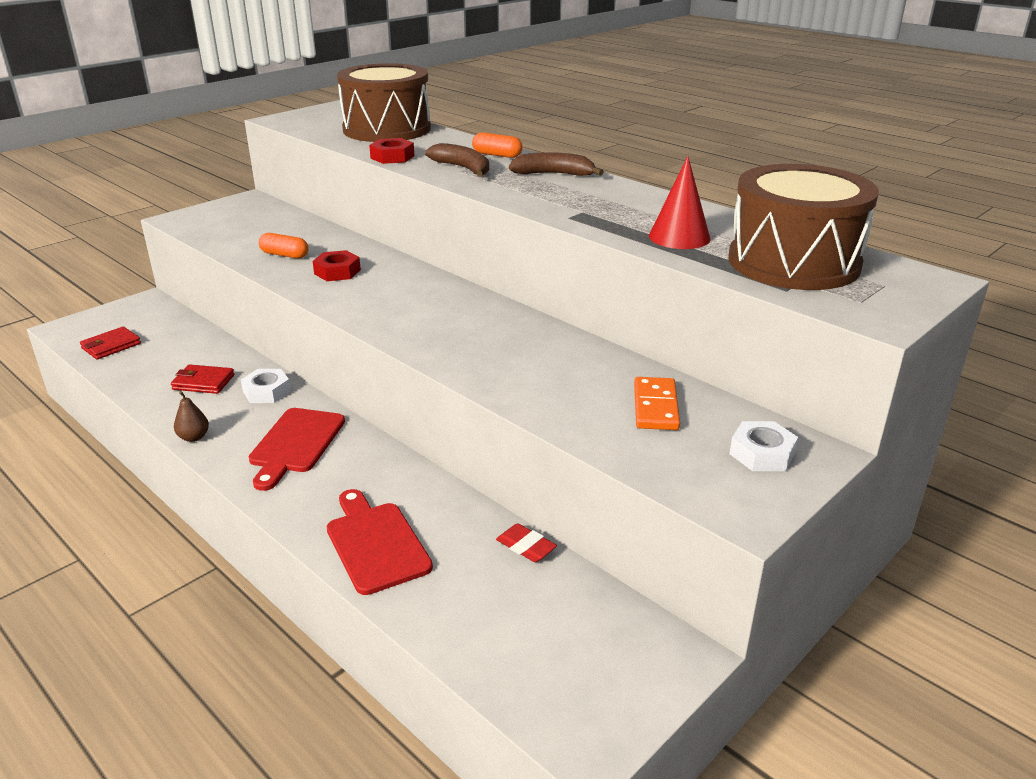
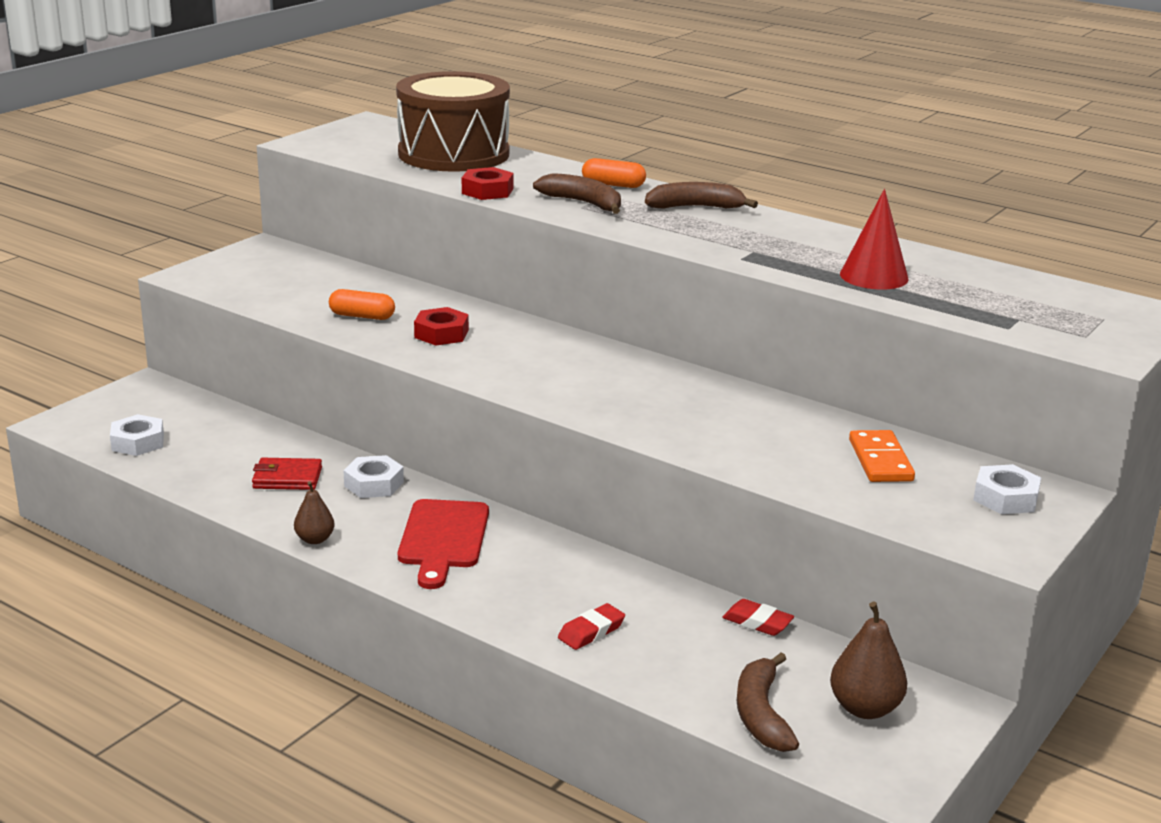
camera: 10 degrees left, 5 degrees down
red wallet [80,326,141,359] -> white nut [110,414,164,456]
red cutting board [326,489,433,595] -> red eraser [558,603,625,650]
brown drum [728,164,879,290] -> none
none -> brown banana [737,653,799,752]
none -> brown pear [830,602,907,719]

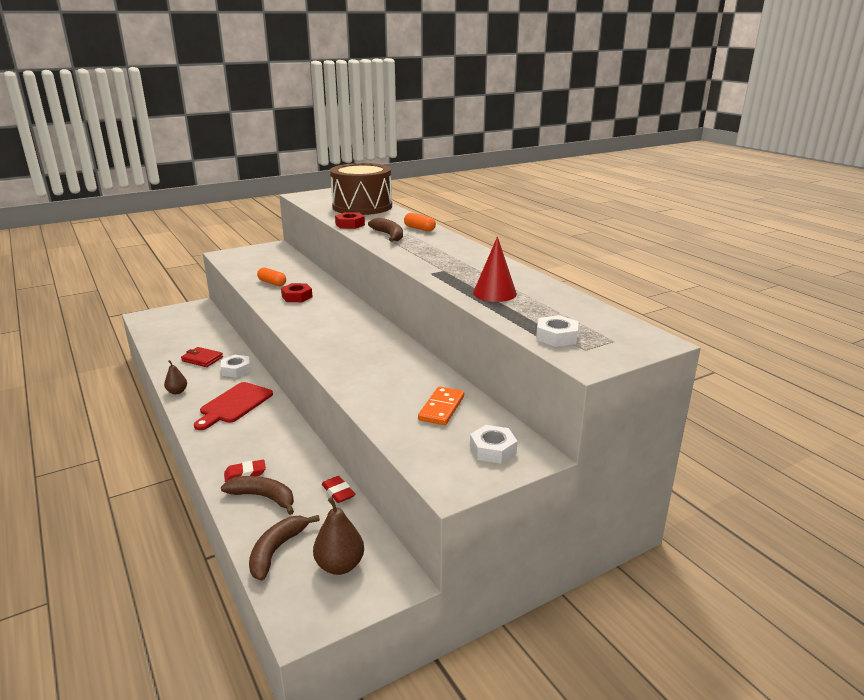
camera: 25 degrees right, 0 degrees up
white nut [110,414,164,456] -> white nut moved to [536,315,579,347]
brown banana [645,182,758,209] -> brown banana moved to [221,476,294,515]

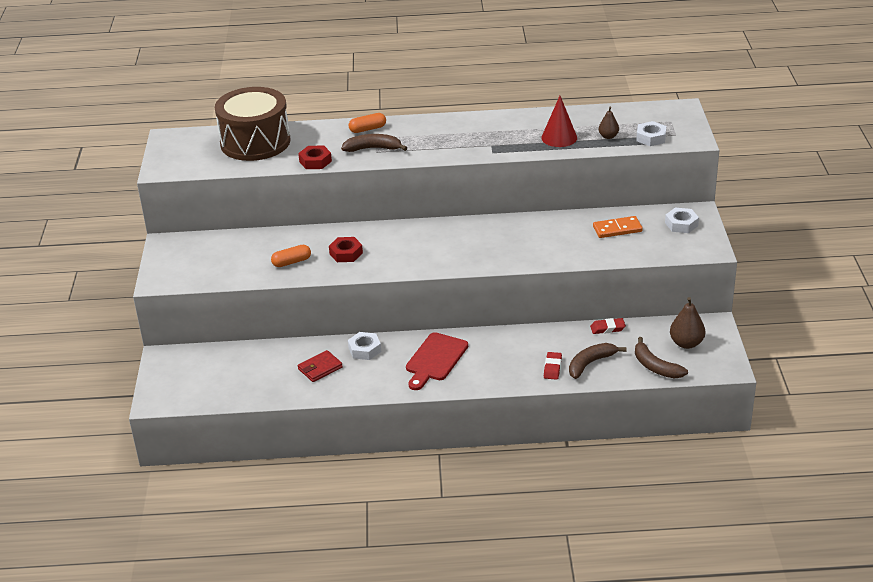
camera: 60 degrees left, 10 degrees up
brown pear [164,360,187,394] -> brown pear moved to [599,107,619,139]
red cutting board [194,382,273,430] -> red cutting board turned 60 degrees clockwise [406,332,468,390]
orange domino [418,386,464,425] -> orange domino turned 60 degrees counterclockwise [593,216,643,238]

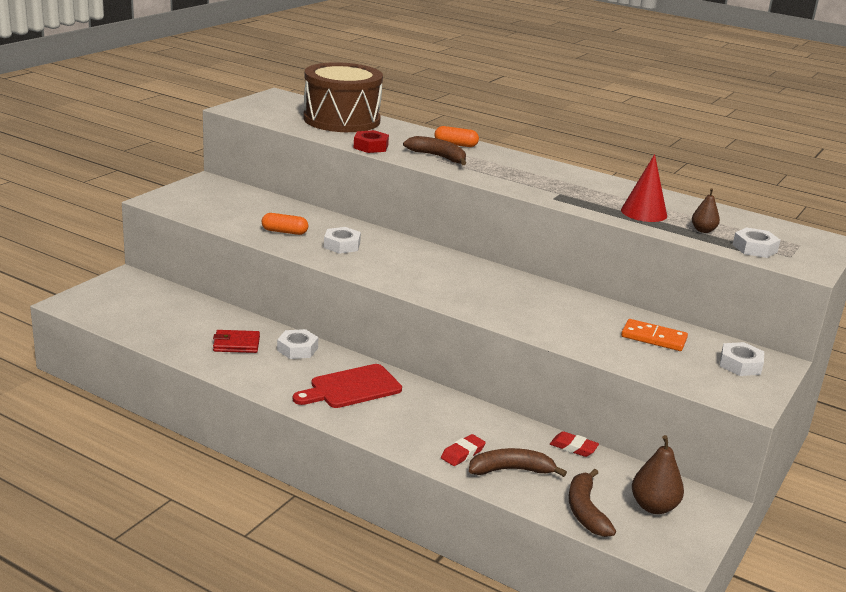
camera: 30 degrees right, 10 degrees down
red nut [329,237,363,262] -> white nut [324,227,361,254]

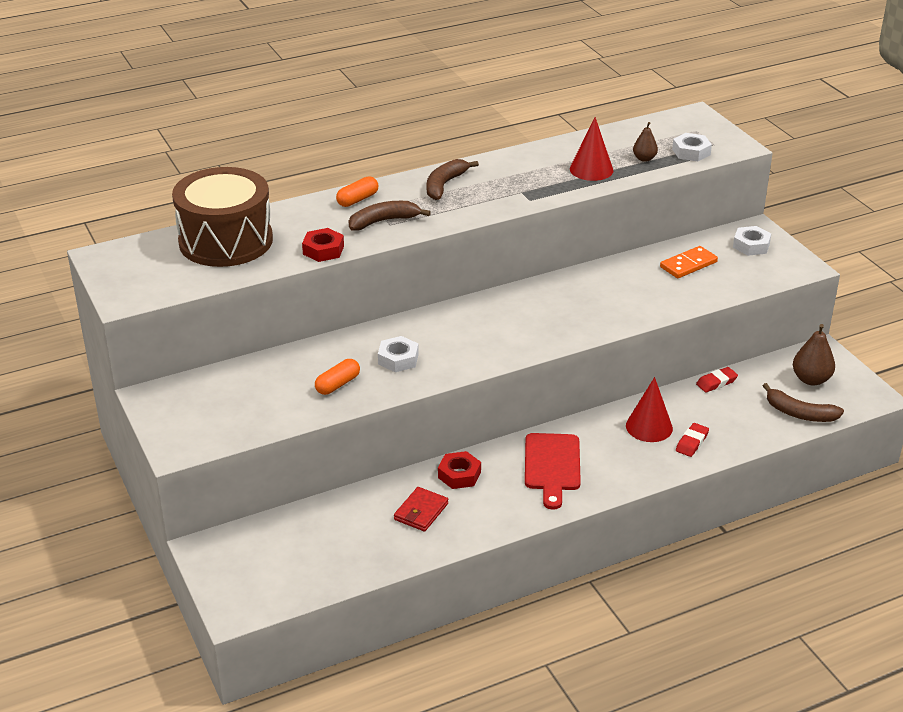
camera: 55 degrees left, 10 degrees up
white nut [277,329,318,359] -> red nut [438,451,481,489]
red eraser [441,434,486,466] -> red eraser turned 45 degrees clockwise [676,423,709,457]
brown banana [469,448,567,477] -> brown banana moved to [427,159,479,200]
none -> red cone [626,377,673,442]

